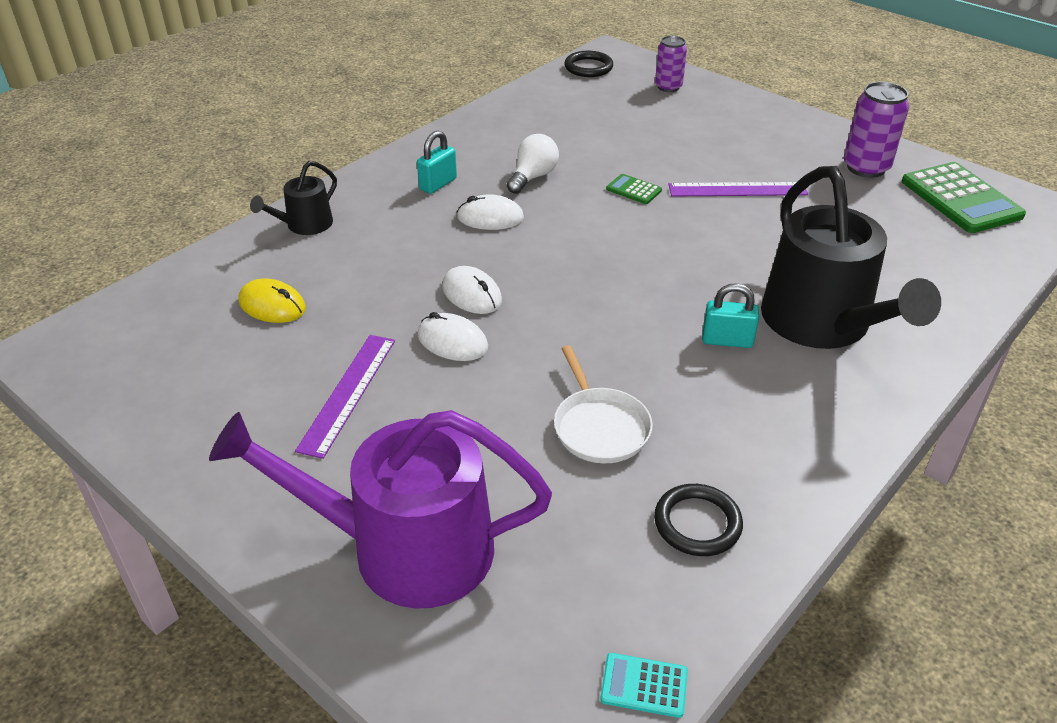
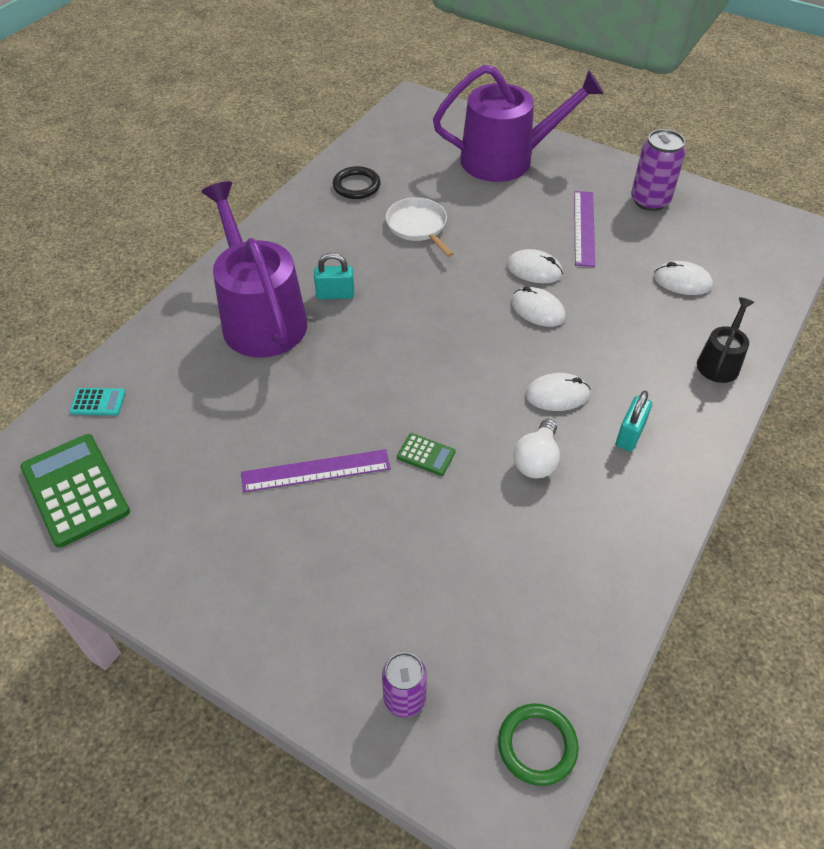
camera: 170 degrees right, 10 degrees up
yellow mouse [238,278,306,323] -> white mouse [654,261,713,295]
black ring [564,51,613,77] -> green ring [498,704,579,786]
turquoise calculator [600,653,688,718] -> turquoise calculator moved to [70,388,126,415]
black watering can [761,166,941,349] -> purple watering can [201,181,307,358]
purple can [844,82,909,178] -> purple can moved to [631,129,686,211]

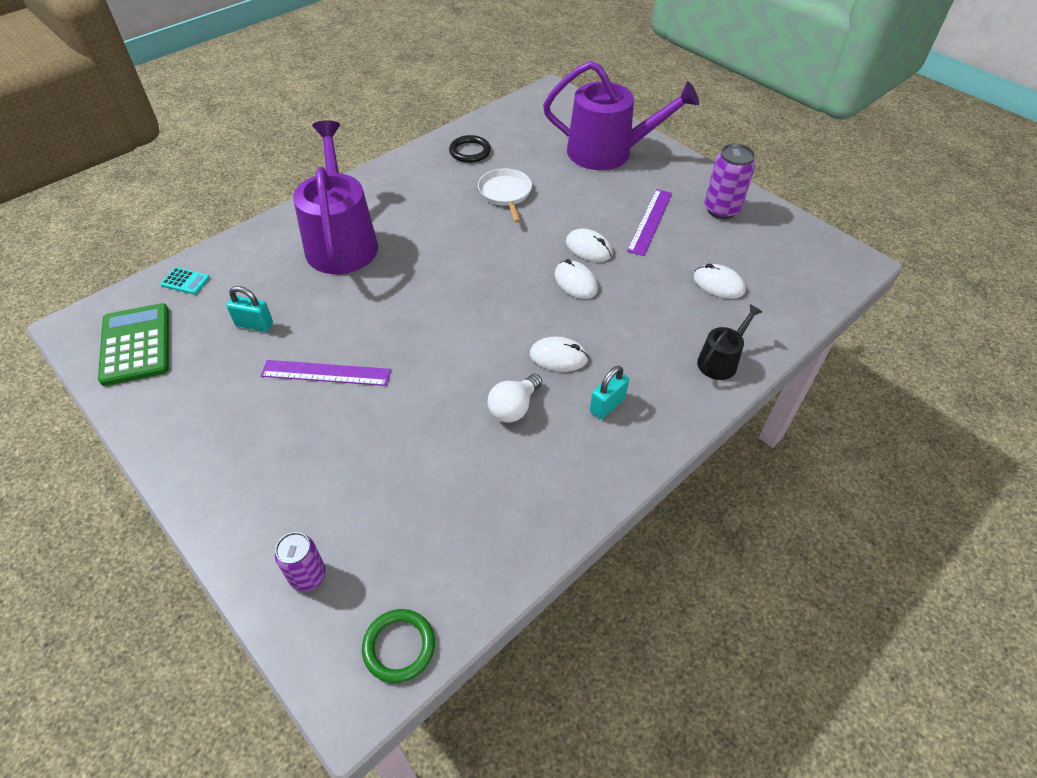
camera: 15 degrees right, 0 degrees up
turquoise padlock [314,253,354,299] -> turquoise padlock moved to [226,286,273,332]
green calculator [397,433,456,476] -> none

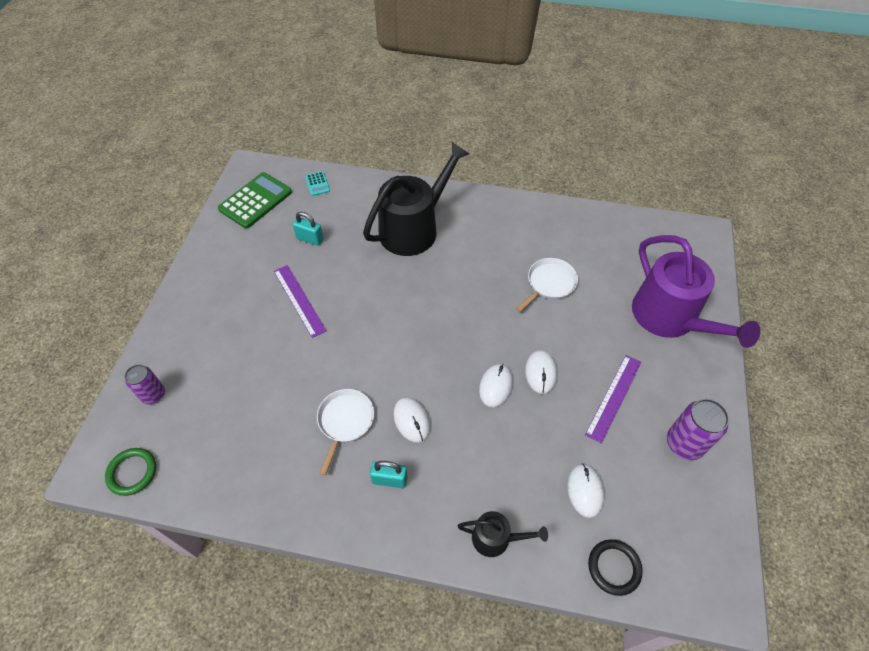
camera: 55 degrees right, 5 degrees up
turquoise padlock [226,286,273,332] -> turquoise padlock turned 45 degrees counterclockwise [293,212,324,246]
purple watering can [293,120,378,274] -> black watering can [363,142,469,256]
black ring [449,135,491,163] -> black ring moved to [588,539,643,596]
white light bulb [488,374,542,423] -> white pan [317,389,374,476]
purple ruler [627,189,672,256] -> purple ruler turned 45 degrees counterclockwise [585,355,642,444]

